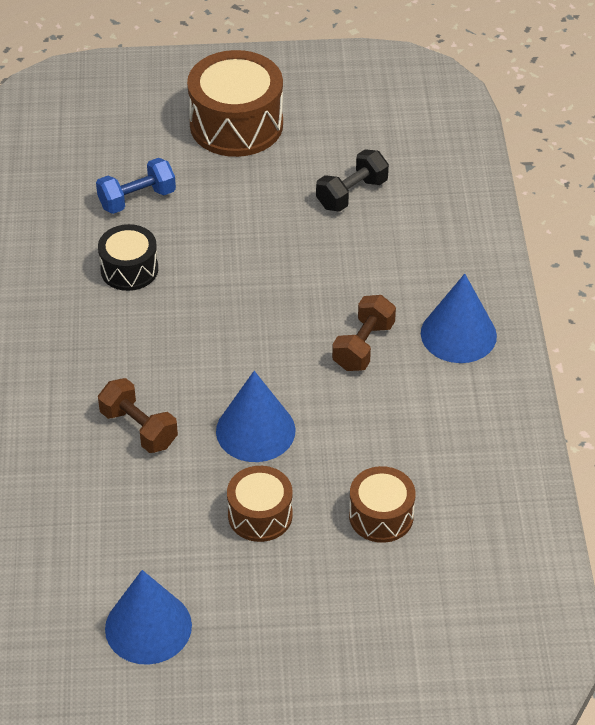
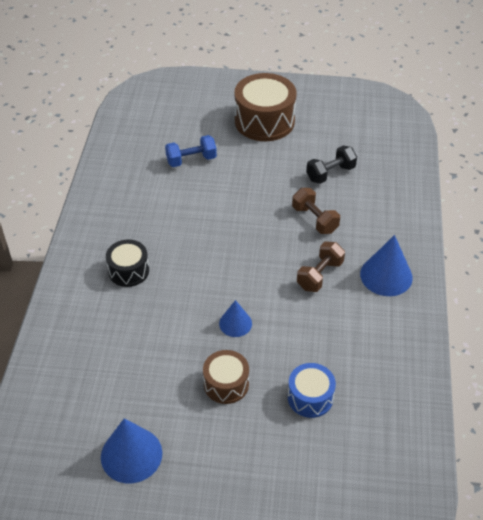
camera: 10 degrees right, 0 degrees up
black drum [98,224,158,291] -> black drum moved to [106,239,149,287]
brown dumbbell [98,378,178,453] -> brown dumbbell moved to [292,188,340,234]
blue cone [216,371,295,462] -> blue cone [219,300,252,337], size x0.60
brown drum [349,466,416,543] -> blue drum [288,363,336,418]

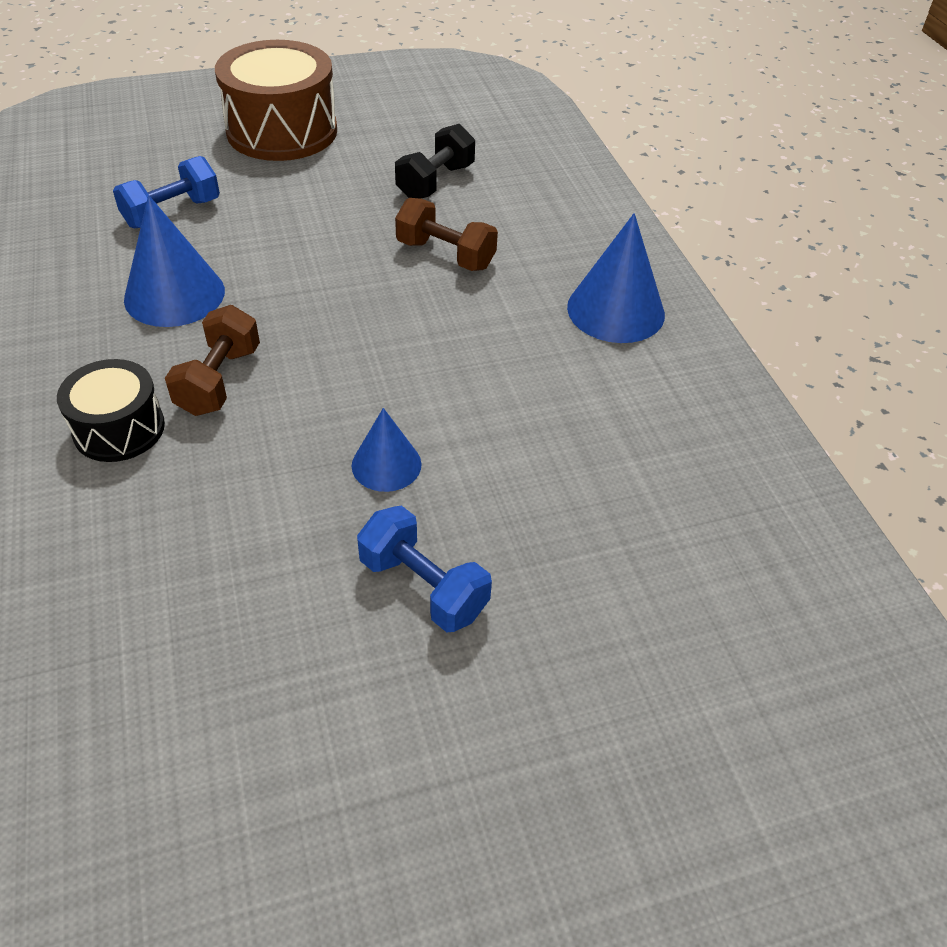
camera: 25 degrees left, 0 degrees up
blue cone [101,418,162,483] -> blue cone moved to [124,195,225,327]
brown drum [203,350,249,404] -> blue dumbbell [357,506,492,632]
blue drum [288,363,336,418] -> none
brown dumbbell [297,242,345,292] -> brown dumbbell moved to [165,305,260,416]

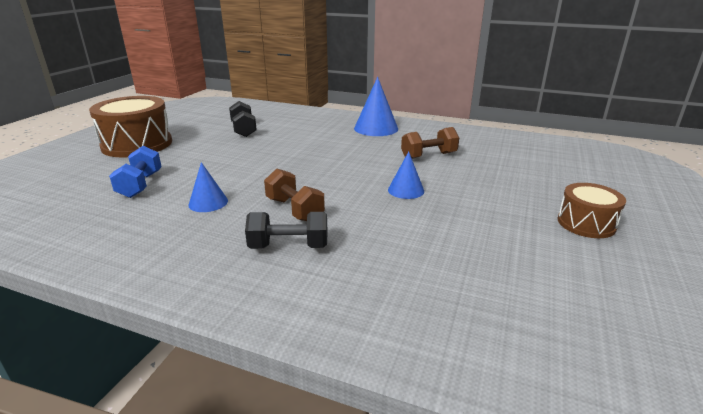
camera: 50 degrees left, 20 degrees down
black drum [57,359,165,462] -> black dumbbell [245,212,327,249]
blue cone [124,195,225,327] -> blue cone [188,162,228,212], size x0.60
blue dumbbell [357,506,492,632] -> none
brown dumbbell [395,198,498,271] -> brown dumbbell moved to [401,127,459,159]
none -> brown drum [558,183,626,238]

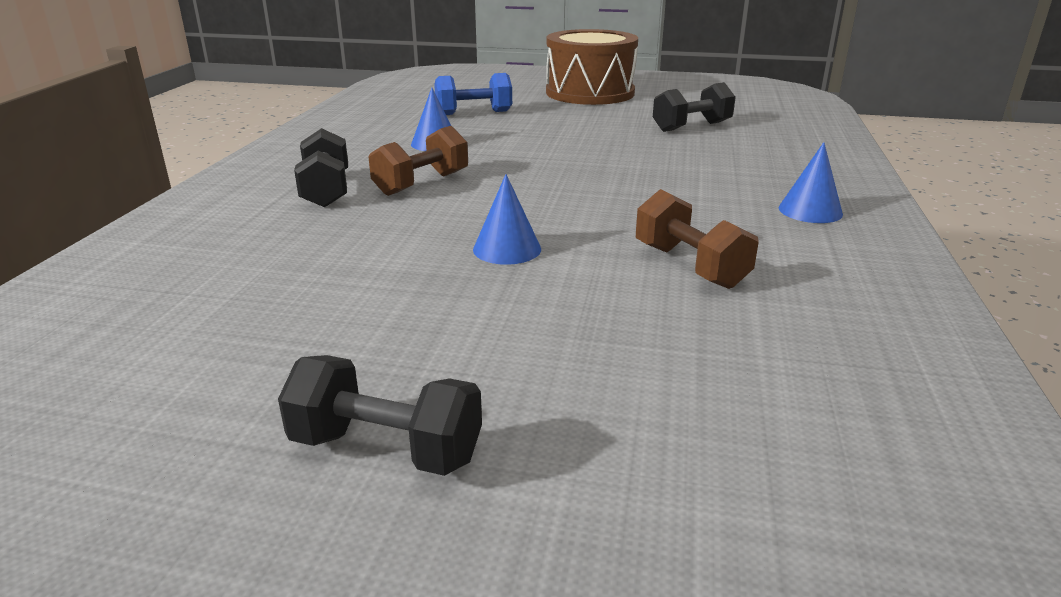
camera: 80 degrees right, 0 degrees up
blue cone [354,77,398,136] -> blue cone [779,142,843,223], size x0.60
brown drum [558,183,626,238] -> black dumbbell [278,355,482,476]

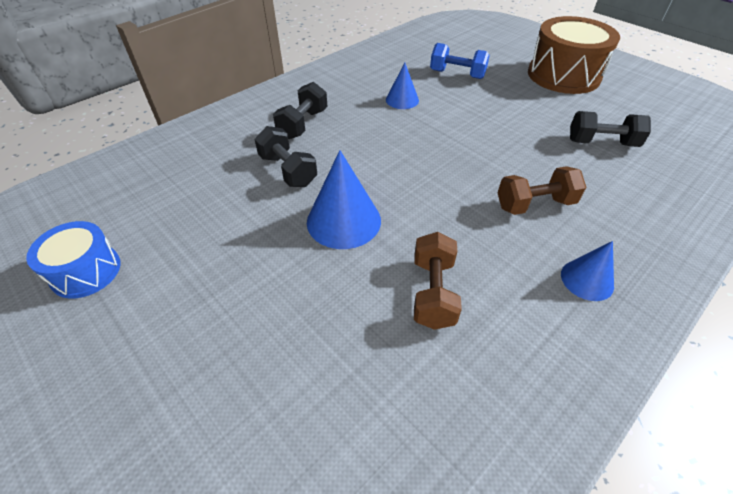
camera: 35 degrees right, 20 degrees up
black dumbbell [278,355,482,476] -> black dumbbell moved to [254,126,317,187]
brown dumbbell [368,126,468,196] -> brown dumbbell moved to [498,166,586,215]
blue cone [473,174,541,265] -> blue cone [307,150,381,249], size x1.65
none -> blue drum [26,221,121,299]

